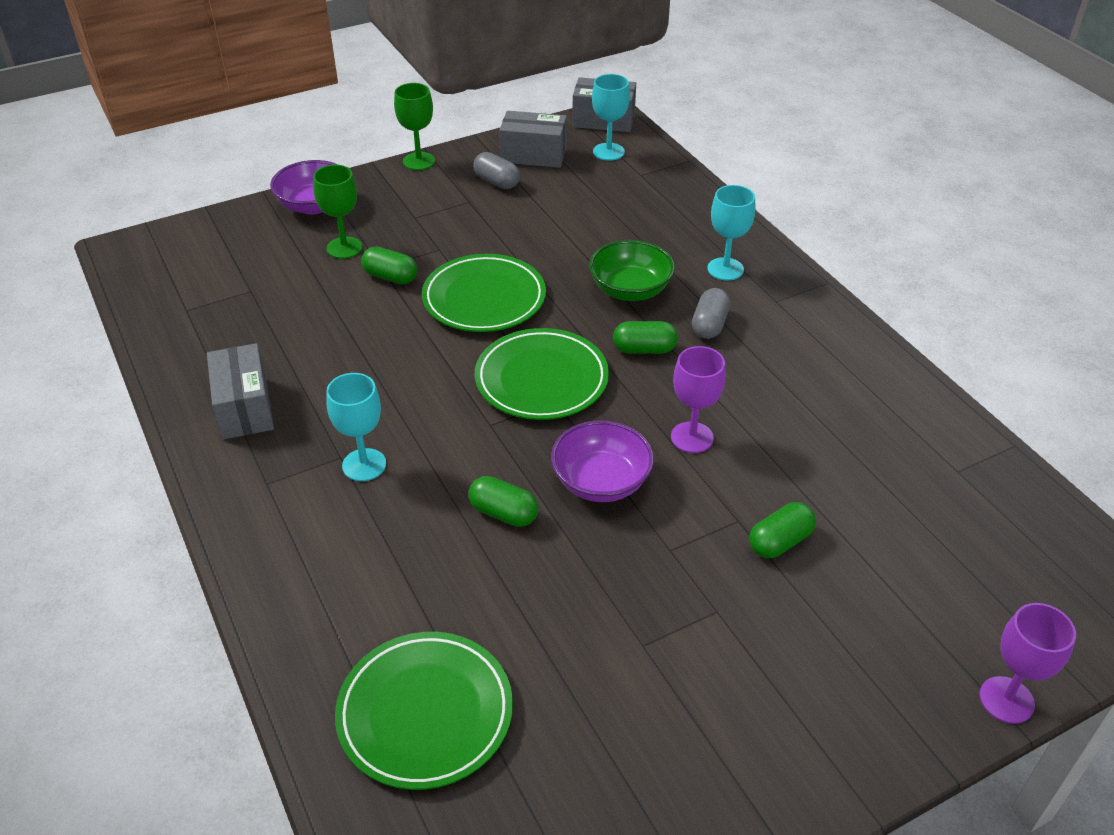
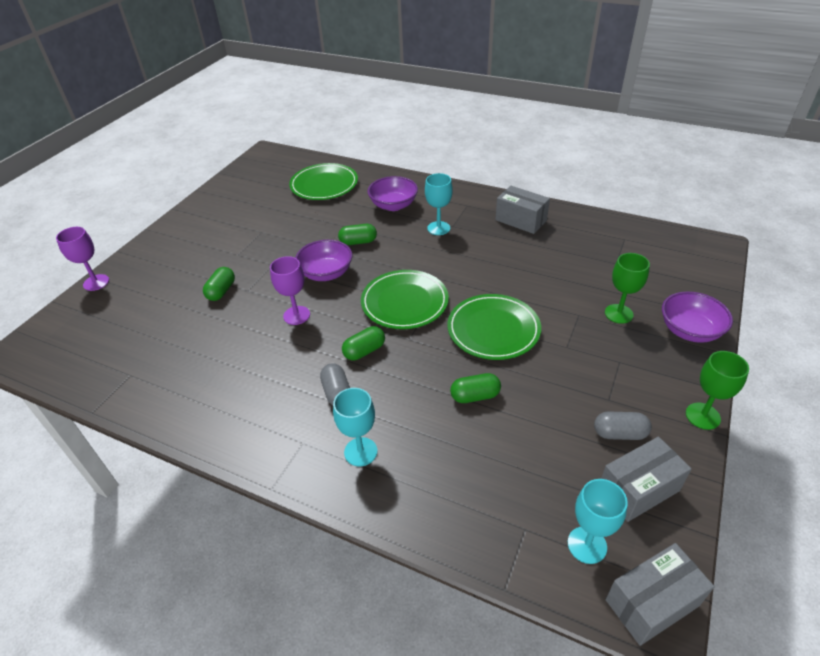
camera: 145 degrees right, 0 degrees up
green capsule [361,246,417,285] -> green capsule moved to [450,373,501,403]
green bowl [589,240,675,301] -> none
none -> purple bowl [368,176,418,211]

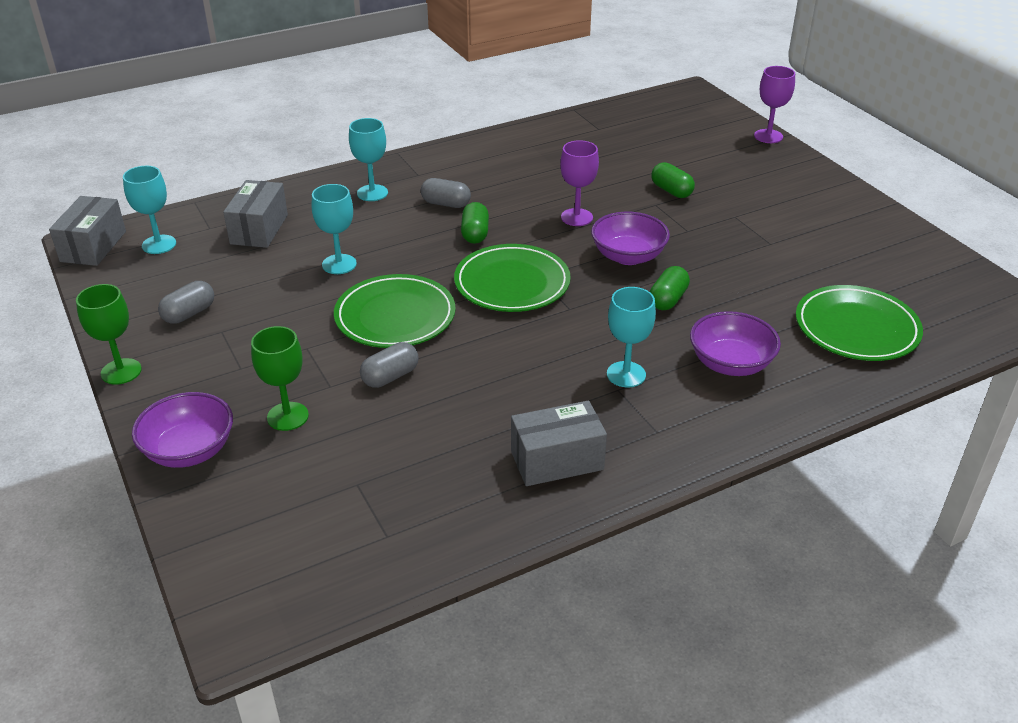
camera: 125 degrees right, 5 degrees down
green capsule [450,373,501,403] -> turquoise goblet [312,184,357,274]
grey box [601,437,692,522] -> grey box moved to [223,180,288,248]
none -> grey capsule [360,342,419,388]

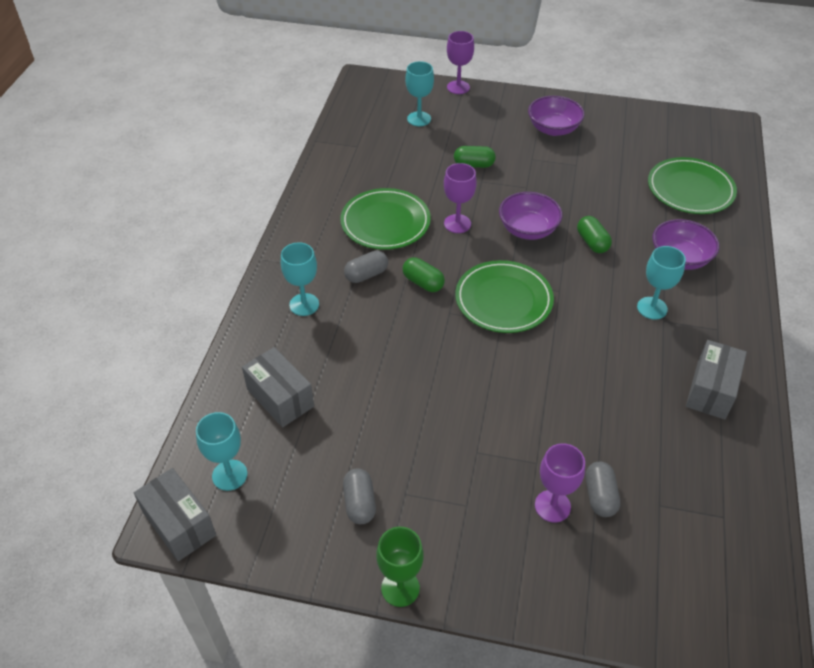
camera: 50 degrees left, 10 degrees up
purple bowl [132,392,233,468] -> purple bowl moved to [528,96,585,136]
green goblet [251,326,309,431] -> purple goblet [535,443,585,523]
turquoise goblet [312,184,357,274] -> turquoise goblet moved to [405,61,434,126]
green plate [334,274,456,348] -> green plate moved to [340,188,431,250]
grey capsule [360,342,419,388] -> grey capsule moved to [586,462,620,517]

